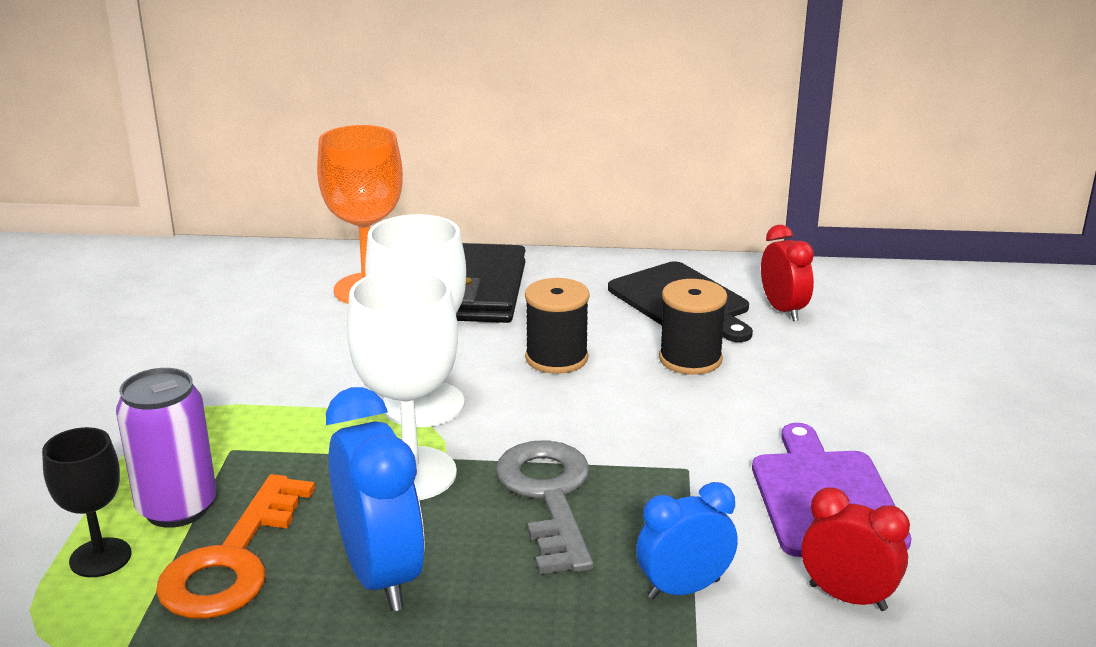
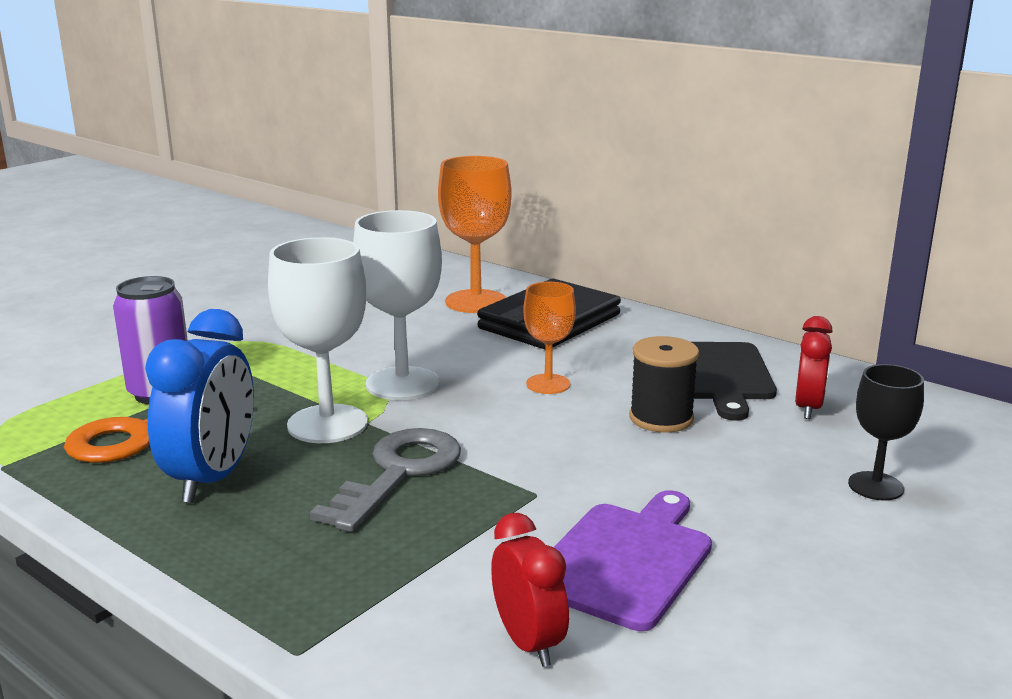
camera: 35 degrees right, 5 degrees down
black goblet [42,427,131,577] -> black goblet moved to [848,364,924,501]
black spool [525,278,590,374] -> orange goblet [524,282,576,394]
blue clock [636,482,738,599] -> none

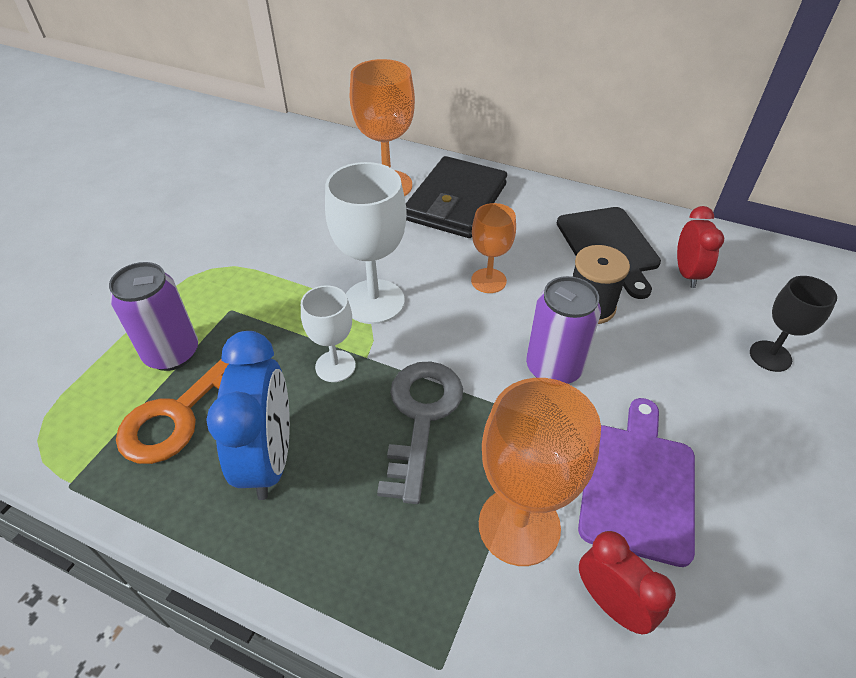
camera: 15 degrees left, 25 degrees up
white goblet [268,237,368,443] -> white goblet [301,285,356,382], size x0.60
none -> orange goblet [479,378,601,566]
none -> purple can [526,276,601,384]

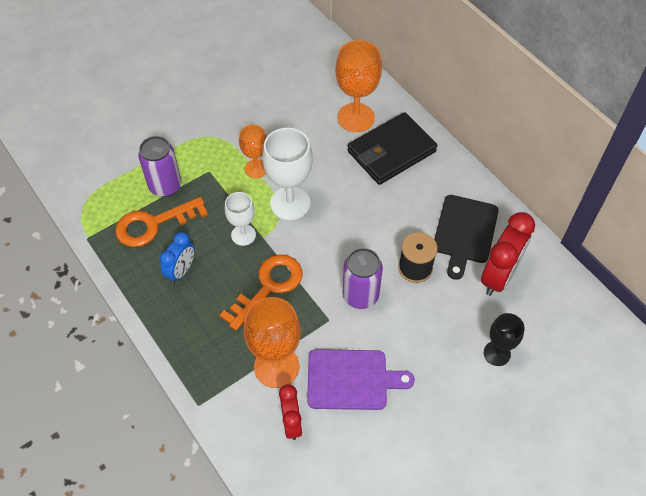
camera: 30 degrees right, 10 degrees up
blue clock [206,331,290,500] -> blue clock [160,232,195,283], size x0.62
grey key [377,361,463,504] -> orange key [219,254,303,331]
orange goblet [471,203,516,293] -> orange goblet moved to [239,125,267,178]
purple cutting board [578,398,695,567] -> purple cutting board turned 45 degrees clockwise [307,349,415,410]
red clock [677,206,724,288] -> red clock [481,212,535,296], size x1.62

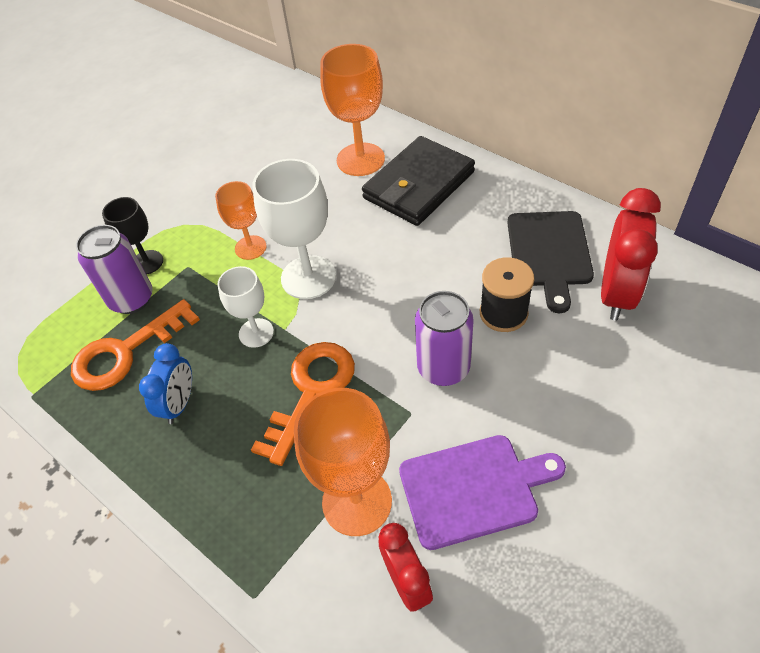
camera: 10 degrees left, 5 degrees down
black goblet [484,313,525,366] -> black goblet moved to [102,197,163,275]

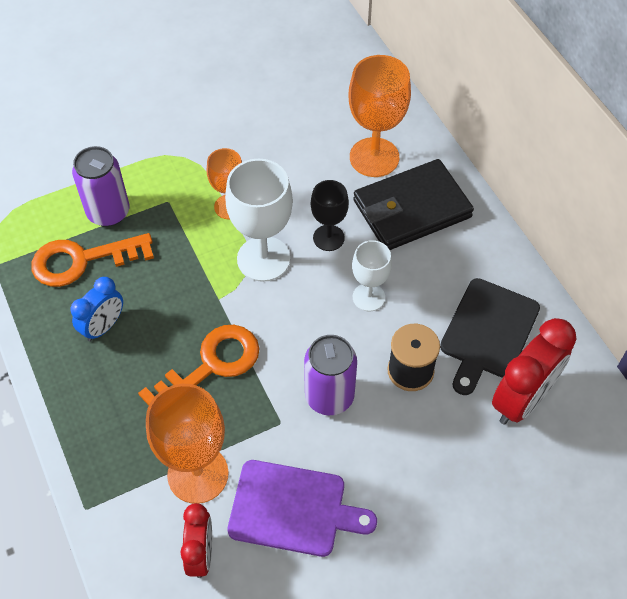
camera: 20 degrees right, 5 degrees up
black goblet [102,197,163,275] -> black goblet moved to [311,180,349,251]
white goblet [217,266,274,348] -> white goblet moved to [352,240,392,311]

